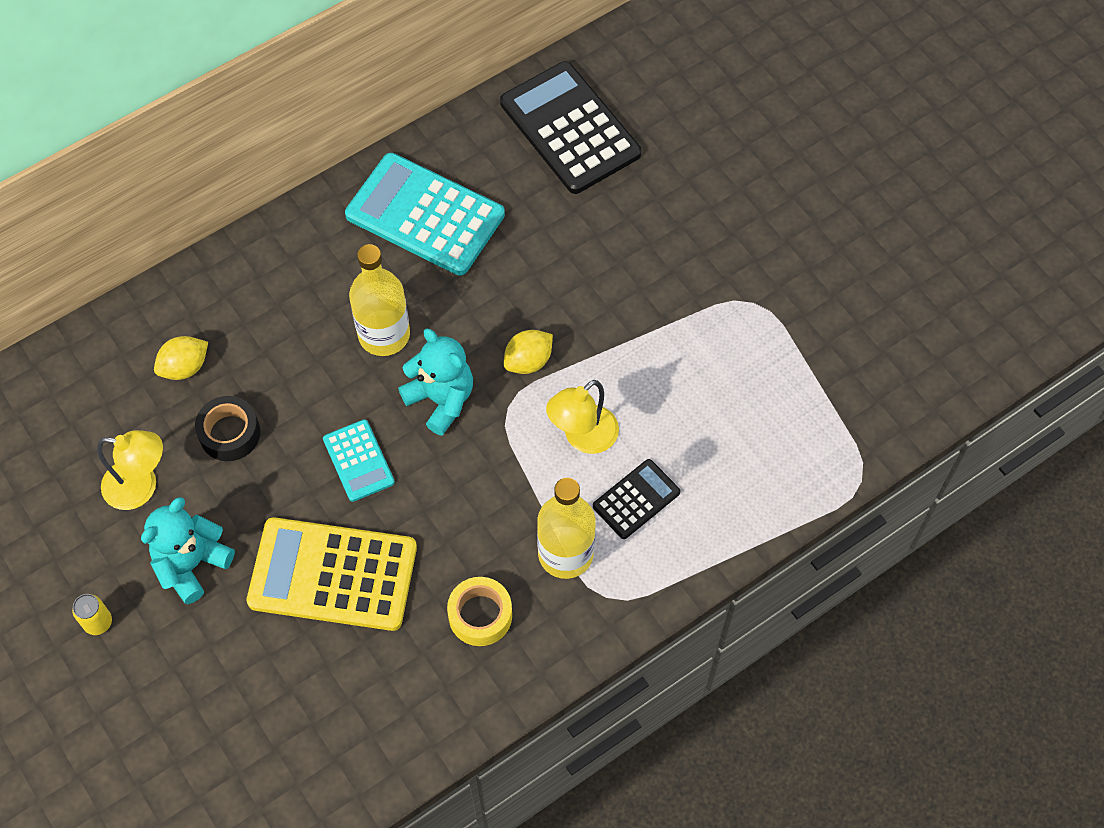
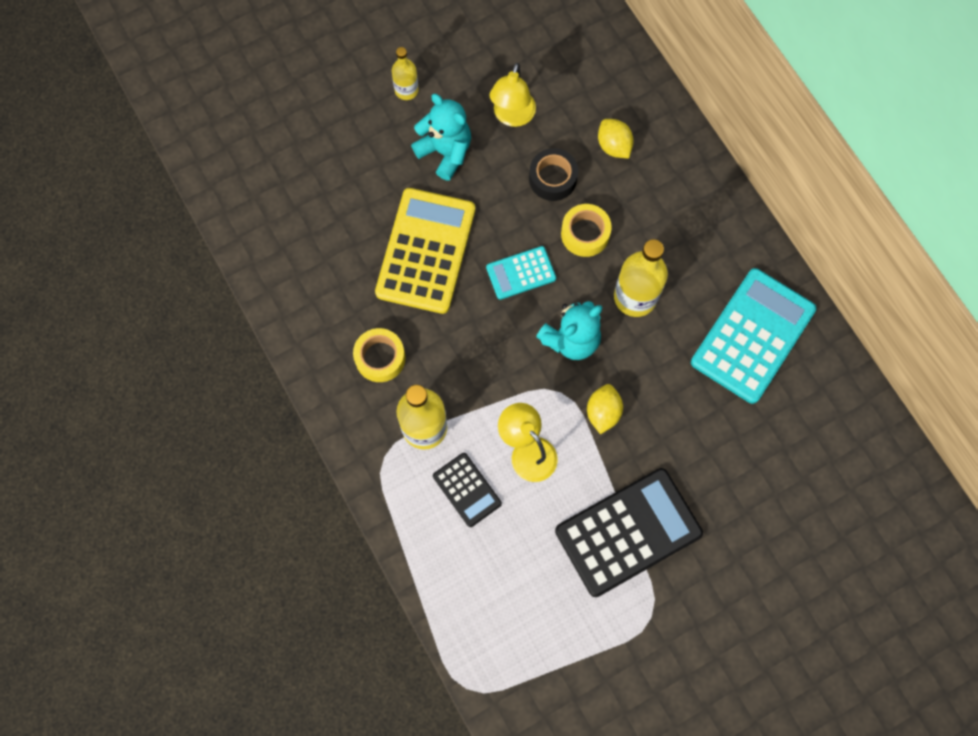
camera: 95 degrees right, 10 degrees up
yellow can [72,594,112,635] -> yellow bottle [392,47,419,100]
black calculator [500,61,642,194] -> black calculator moved to [555,468,703,597]
yellow lemon [504,330,553,374] -> yellow lemon turned 45 degrees clockwise [587,384,623,434]
none -> yellow tape [561,204,612,257]

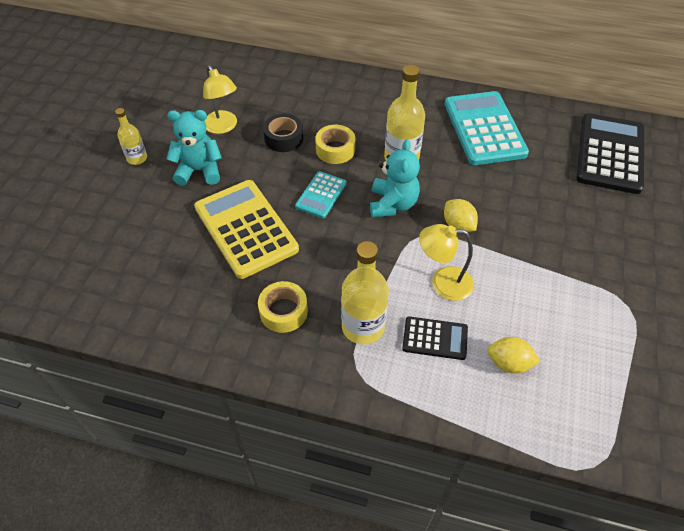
camera: 45 degrees left, 20 degrees down
black calculator [555,468,703,597] -> black calculator moved to [577,113,644,194]
yellow lemon [598,119,634,158] -> yellow lemon moved to [487,337,541,374]

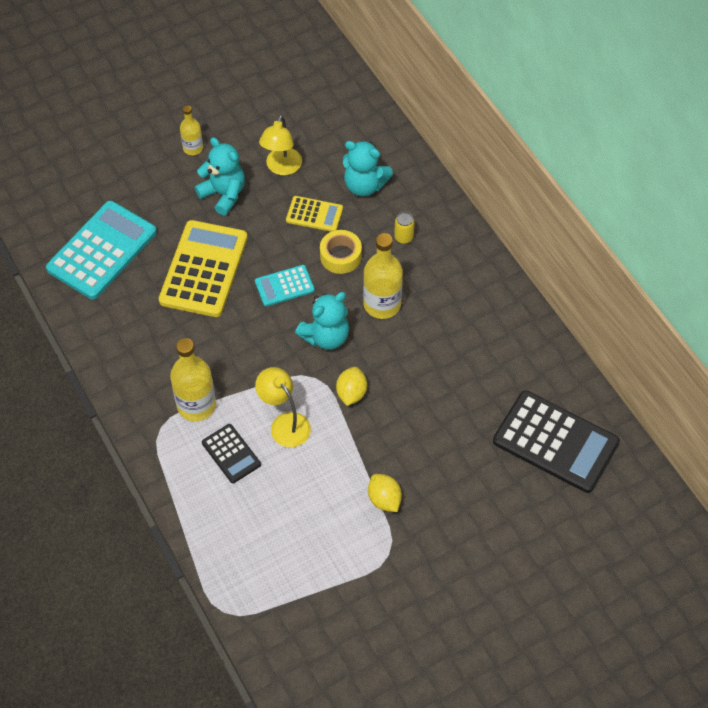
camera: 45 degrees right, 5 degrees up
yellow tape [258,281,308,333] -> none
black tape [263,114,303,152] -> yellow calculator [286,196,343,232]
turquoise calculator [445,91,529,165] -> turquoise calculator moved to [46,201,157,299]
yellow lemon [487,337,541,374] -> yellow lemon moved to [368,474,402,512]
black calculator [577,113,644,194] -> black calculator turned 60 degrees clockwise [493,390,620,493]
none -> turquoise teddy bear [343,141,393,196]
none -> yellow can [394,212,415,244]

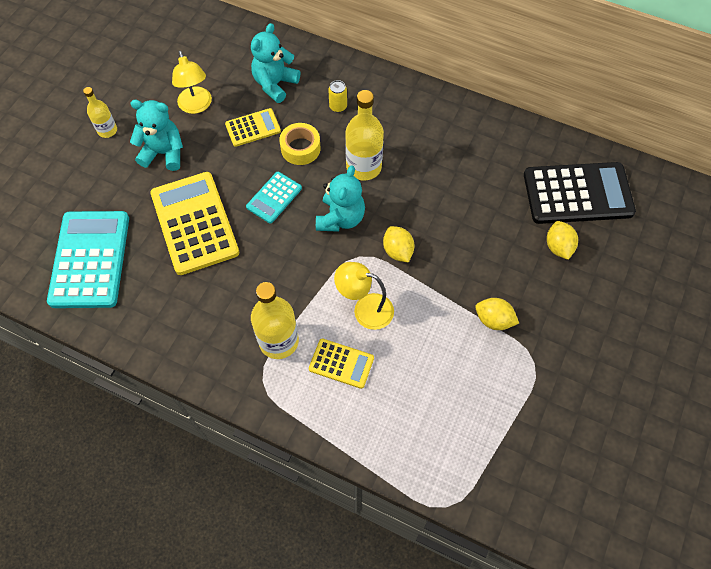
camera: 35 degrees left, 5 degrees up
black calculator [202,424,261,483] -> yellow calculator [309,339,374,389]
turquoise teddy bear [343,141,393,196] -> turquoise teddy bear turned 135 degrees clockwise [251,23,300,103]
none -> yellow lemon [547,221,578,260]

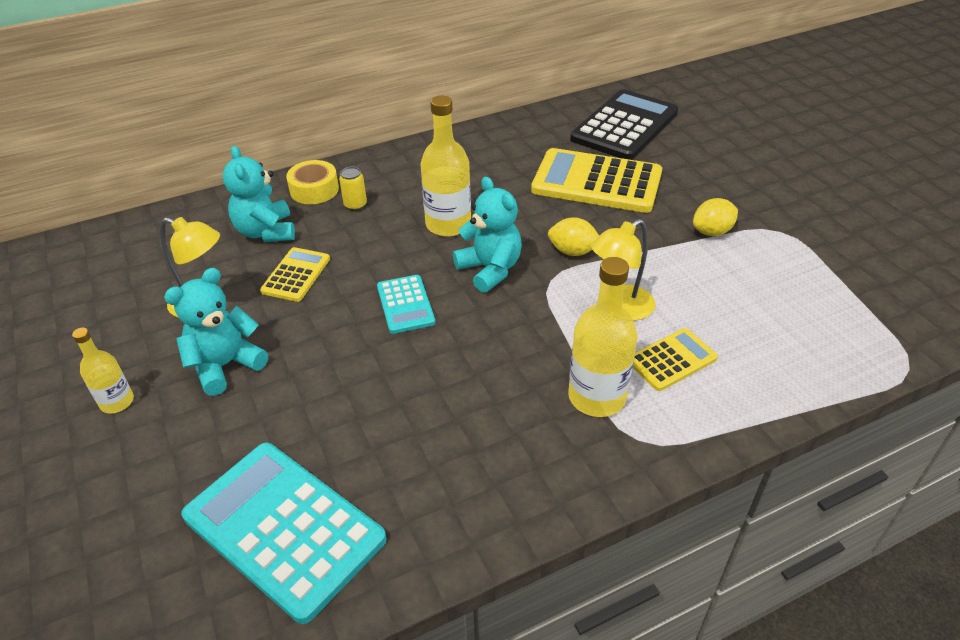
camera: 50 degrees left, 20 degrees down
yellow calculator [150,172,239,275] -> yellow calculator moved to [531,148,662,213]
yellow tape [280,123,321,165] -> yellow tape moved to [286,160,339,204]
yellow lemon [547,221,578,260] -> none

